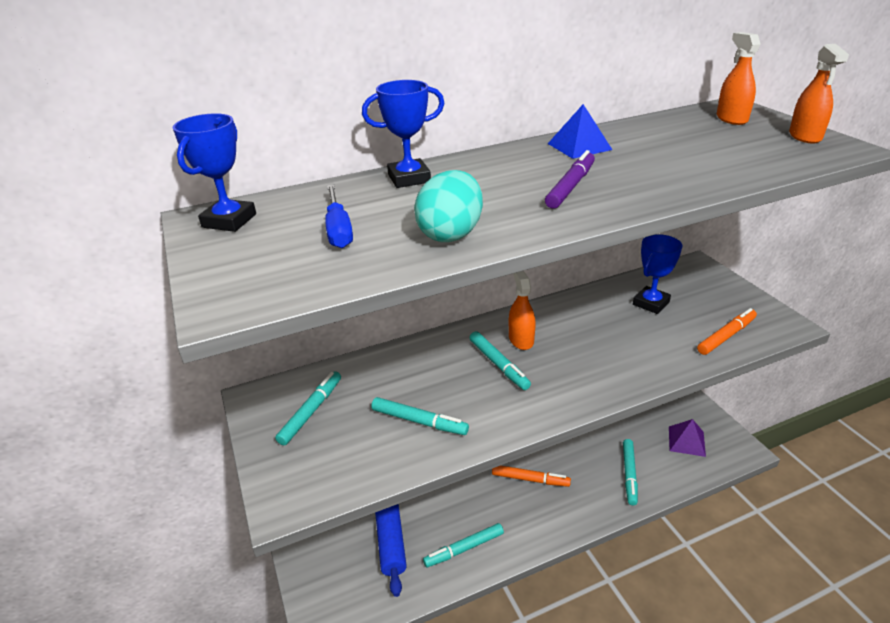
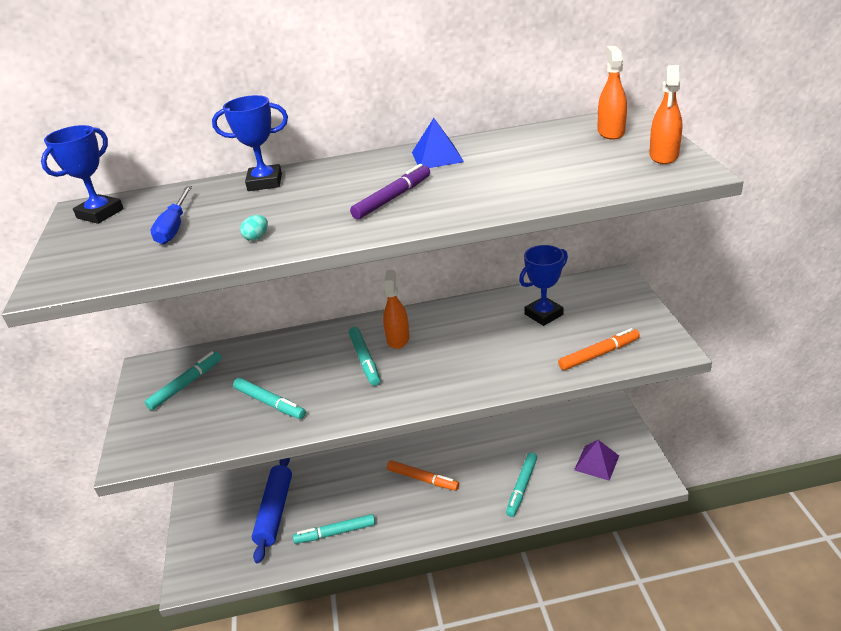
camera: 15 degrees right, 0 degrees up
turquoise egg [414,170,483,242] -> turquoise egg [240,215,268,241], size x0.42

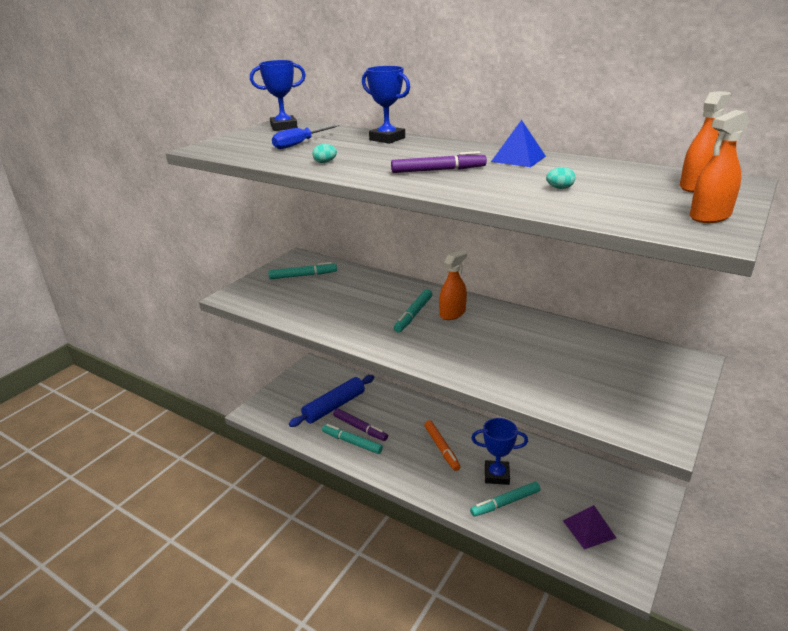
camera: 40 degrees right, 5 degrees down
turquoise marker [233,378,306,419] -> none
blue trophy [519,245,568,326] -> blue trophy moved to [471,418,528,485]
orange marker [558,328,640,370] -> none
none -> purple marker [333,409,388,441]
none -> turquoise egg [546,167,575,189]

